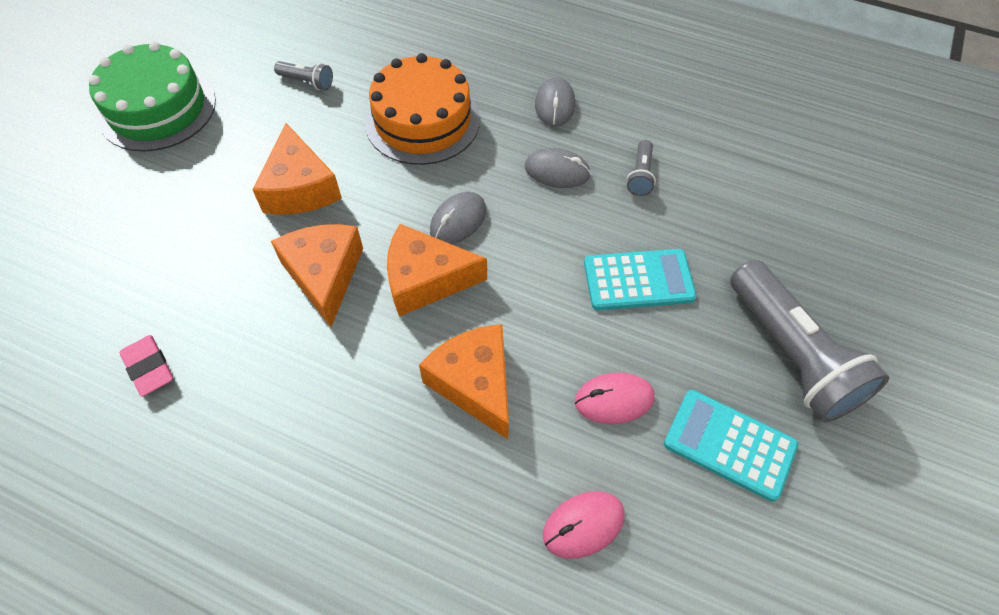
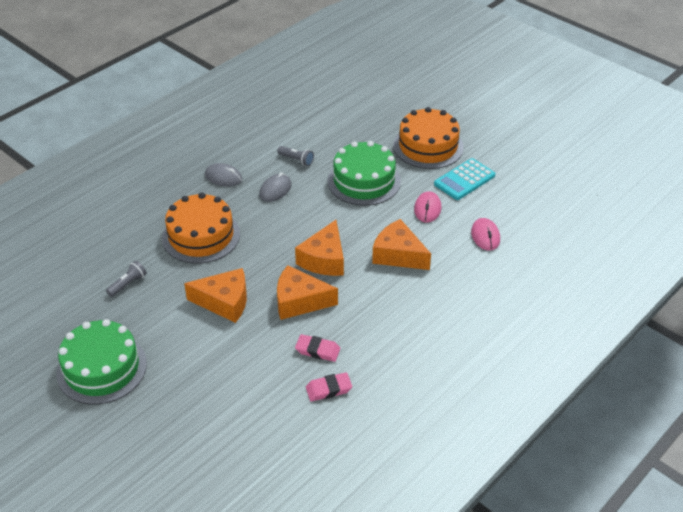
camera: 70 degrees left, 15 degrees down
orange cheese [419,324,509,439] -> orange cheese turned 45 degrees clockwise [372,219,431,270]
grey mouse [430,192,486,244] -> none
turquoise calculator [584,249,697,310] -> green cake [328,141,401,206]
grey flashlight [730,260,889,422] -> orange cake [393,107,464,169]
none -> pink eraser [295,334,340,362]

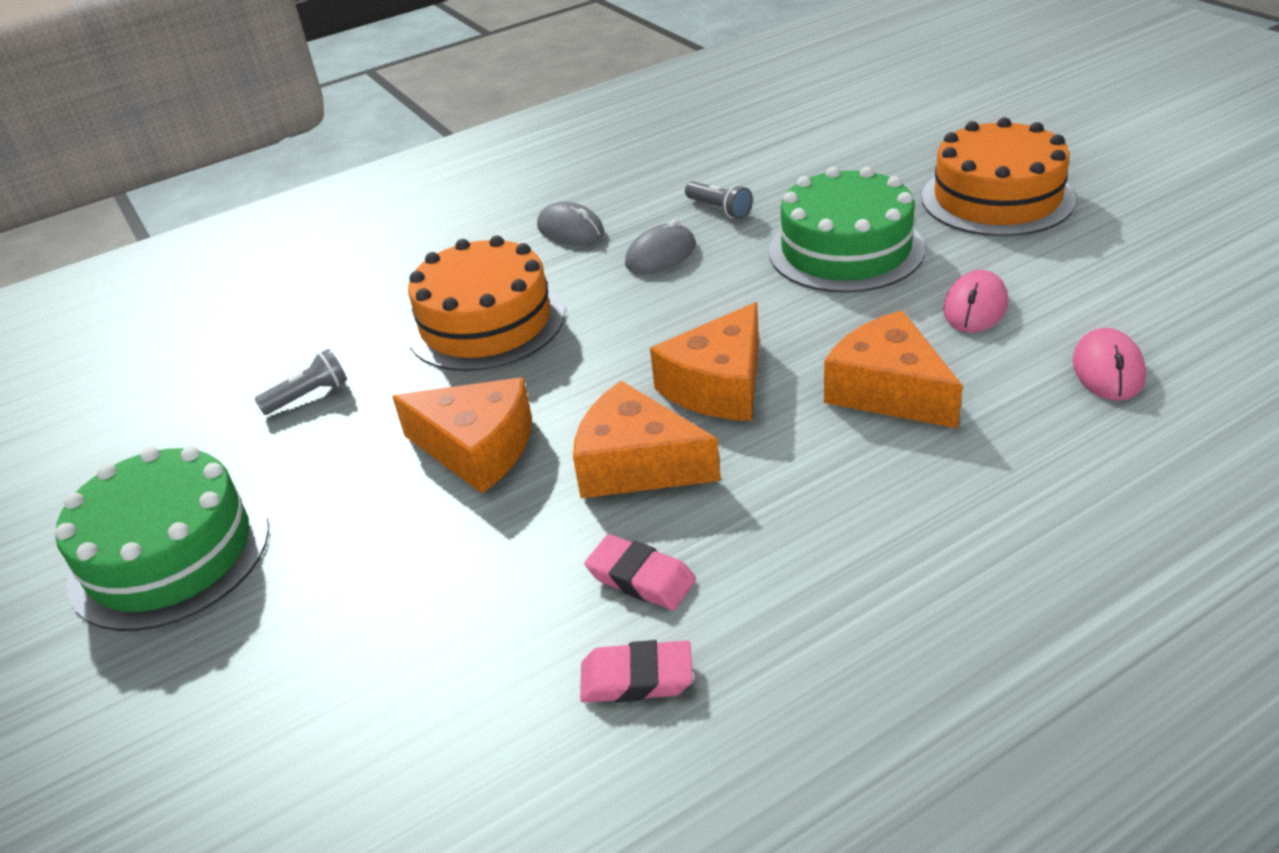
camera: 20 degrees right, 5 degrees down
turquoise calculator [434,158,495,200] -> none

